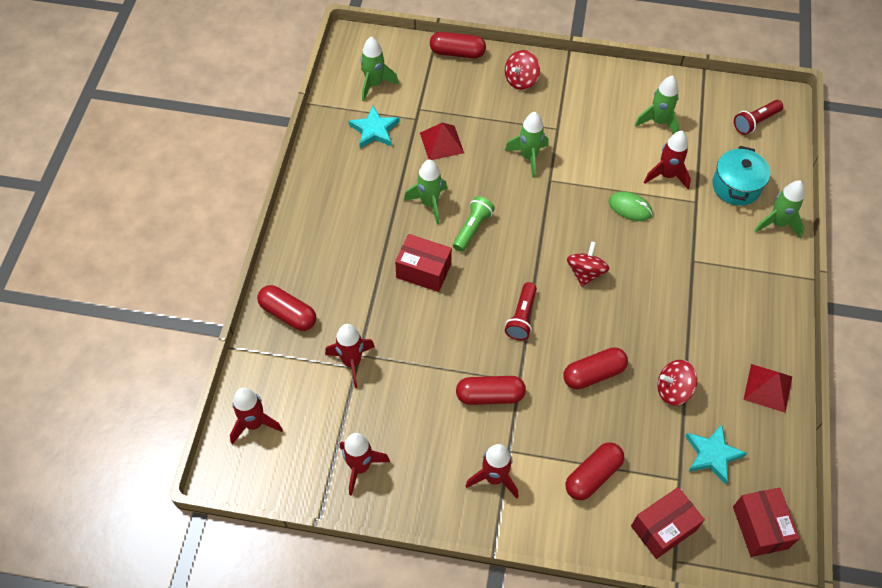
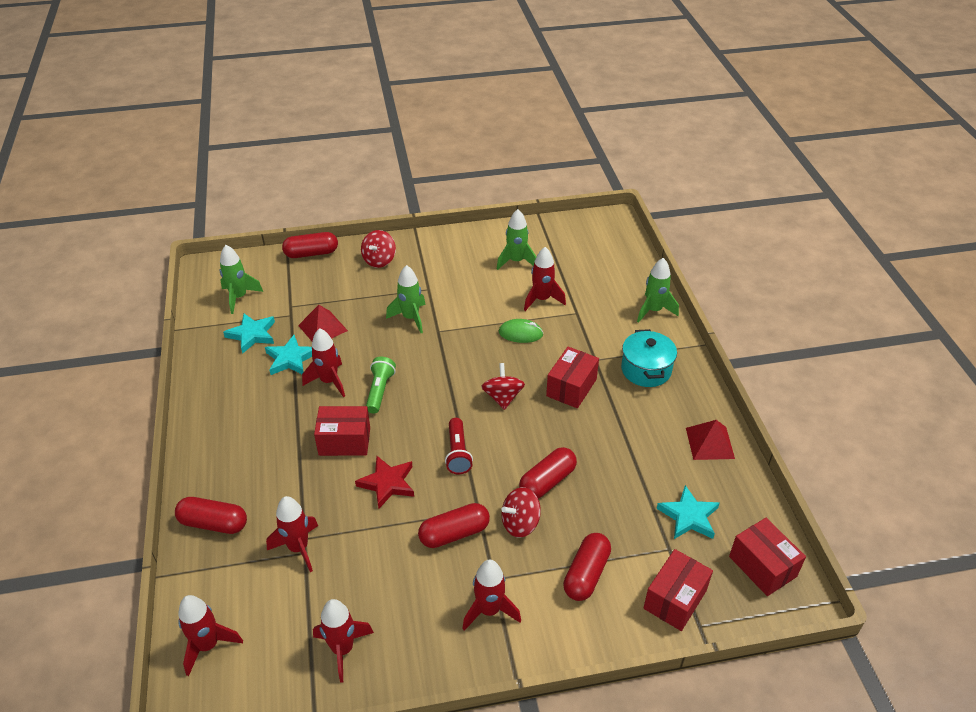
camera: 20 degrees left, 15 degrees down
green rocket [404,160,447,224] -> red rocket [302,328,345,397]
red spinning top [657,360,697,405] -> red spinning top moved to [501,487,541,538]
turquoise pot [712,146,770,206] -> turquoise pot moved to [621,329,677,387]
red flashlight [734,100,783,135] -> none
none -> turquoise star [265,335,312,375]
none -> red star [355,456,414,509]
none -> red box [546,347,599,408]

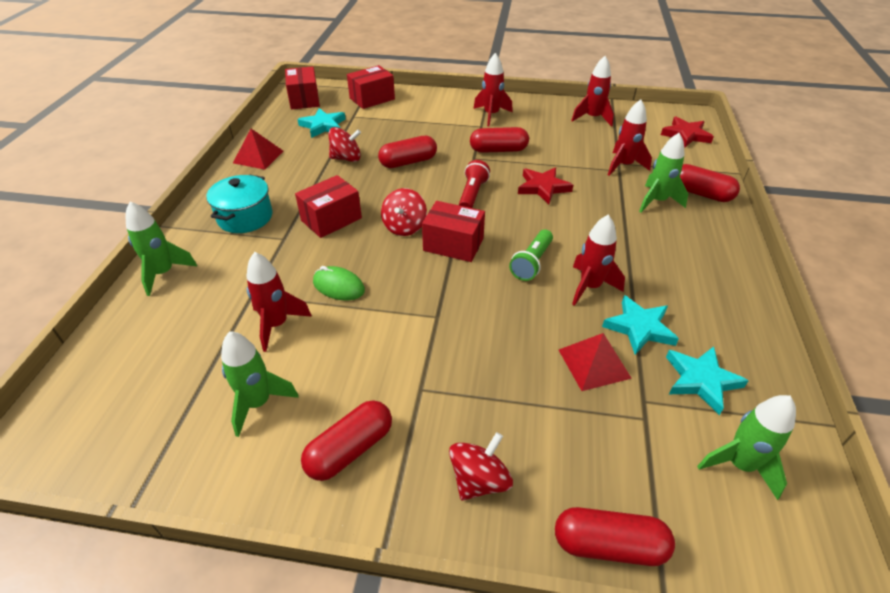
camera: 160 degrees left, 0 degrees up
red rocket [178,595,243,676] -> red star [661,117,714,147]
red box [314,406,370,456] -> red box moved to [422,201,485,262]
green rocket [386,265,425,333] -> green rocket moved to [639,133,688,212]
red spinning top [501,487,541,538] -> red spinning top moved to [328,127,361,162]
red capsule [563,533,611,601] -> red capsule moved to [301,401,392,481]

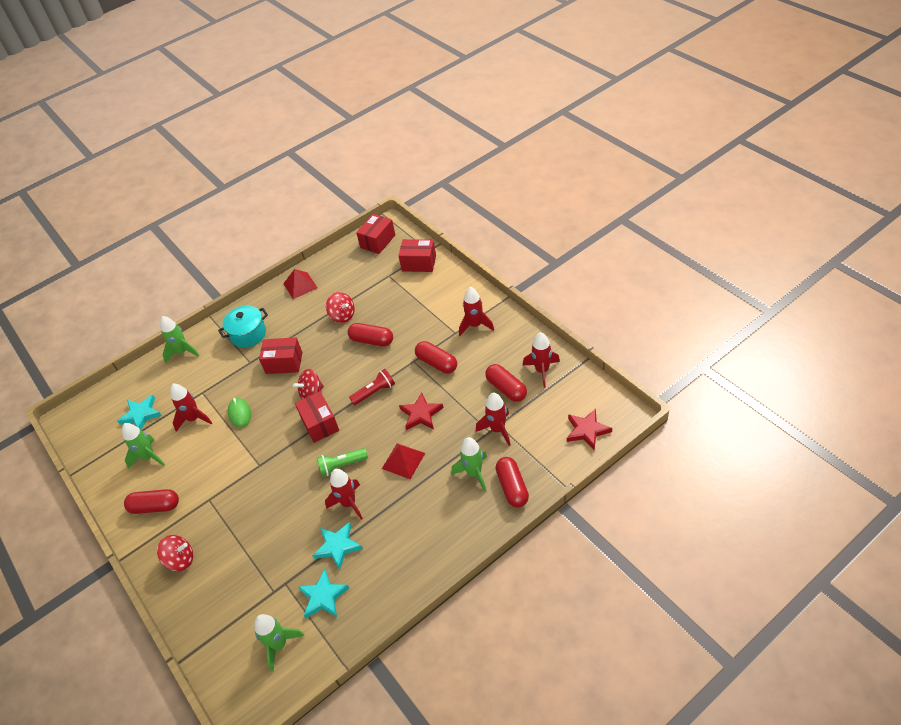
camera: 50 degrees right, 5 degrees up
turquoise star [297,108,346,138] -> turquoise star moved to [118,395,162,430]
red capsule [555,507,675,566] -> red capsule moved to [485,364,527,402]
red pyramid [559,333,632,391] -> red pyramid moved to [382,443,425,479]

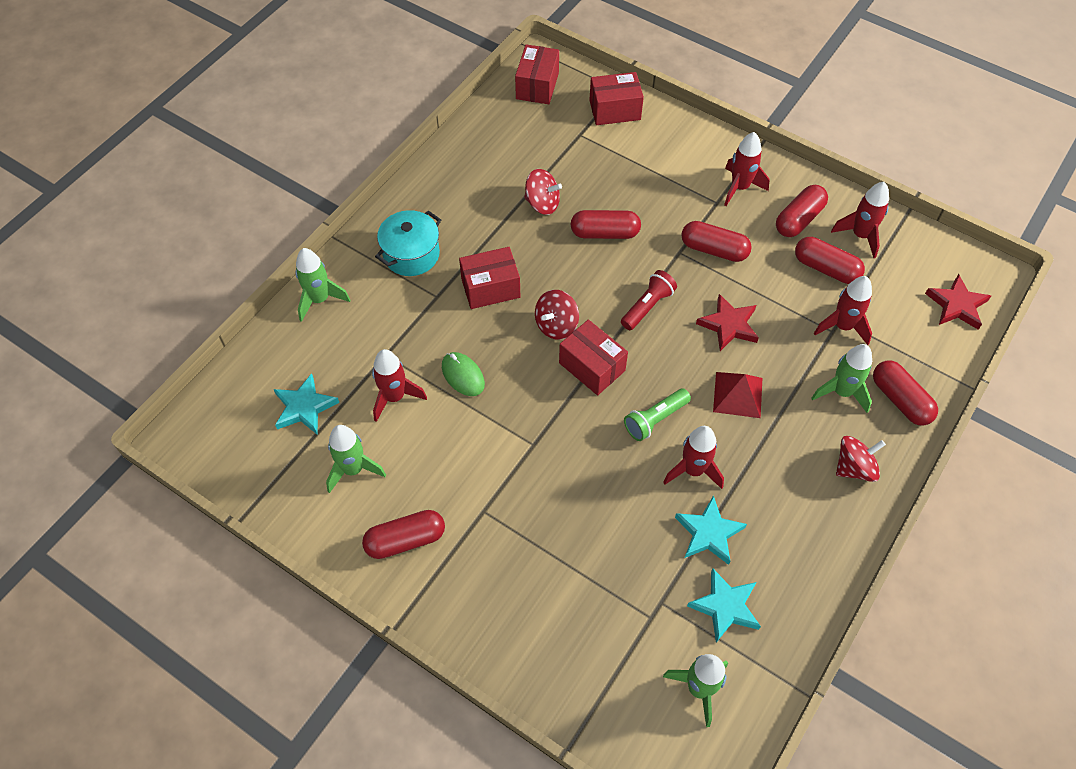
camera: 25 degrees left, 10 degrees up
red spinning top [157,535,193,571] -> red spinning top moved to [836,436,886,482]
red pyramid [283,269,318,299] -> none
none -> red capsule [776,185,828,237]

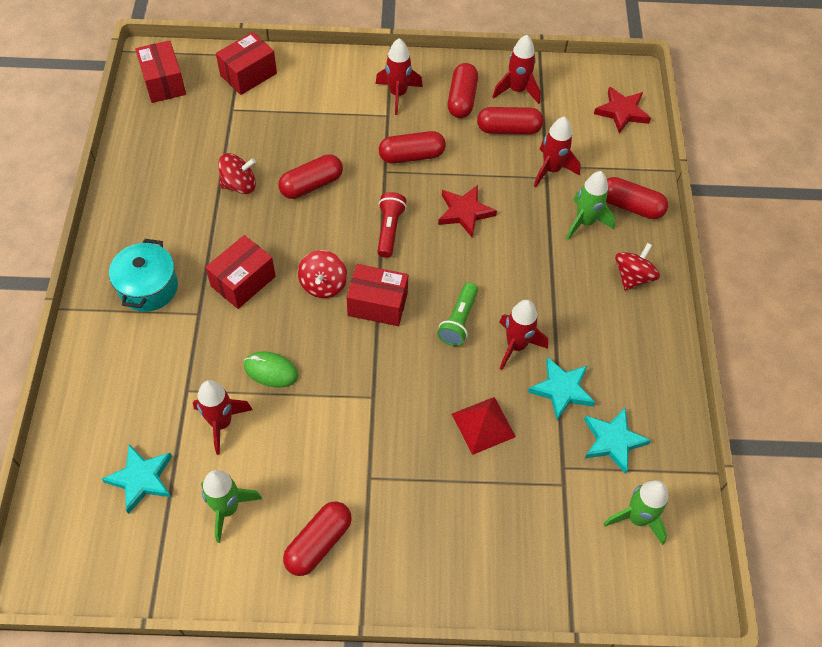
camera: 35 degrees left, 0 degrees up
green rocket [295,248,350,322] -> none
red pyramid [713,372,763,418] -> red pyramid moved to [452,397,516,455]

